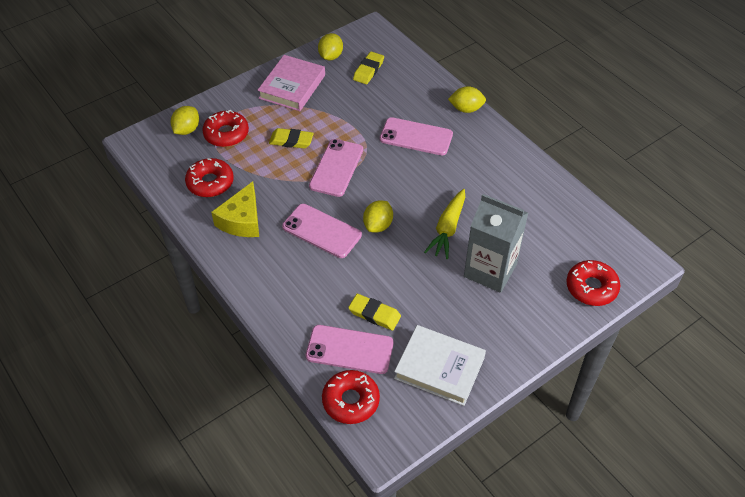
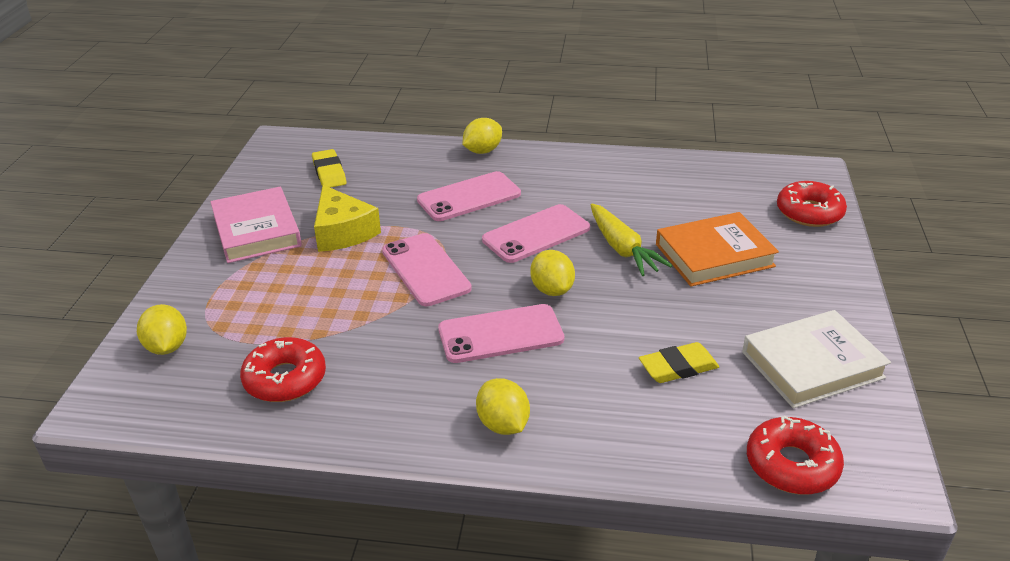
camera: 45 degrees left, 15 degrees down
red donut [202,110,249,147] -> none
yellow cheese [211,181,259,237] -> yellow cheese moved to [314,185,381,252]
yellow eraser [269,128,314,148] -> none
pink phone [306,325,393,374] -> pink phone moved to [482,204,590,263]
yellow lemon [318,33,343,61] -> yellow lemon moved to [476,378,530,435]
grey carton [464,194,528,293] -> orange book [656,212,779,286]

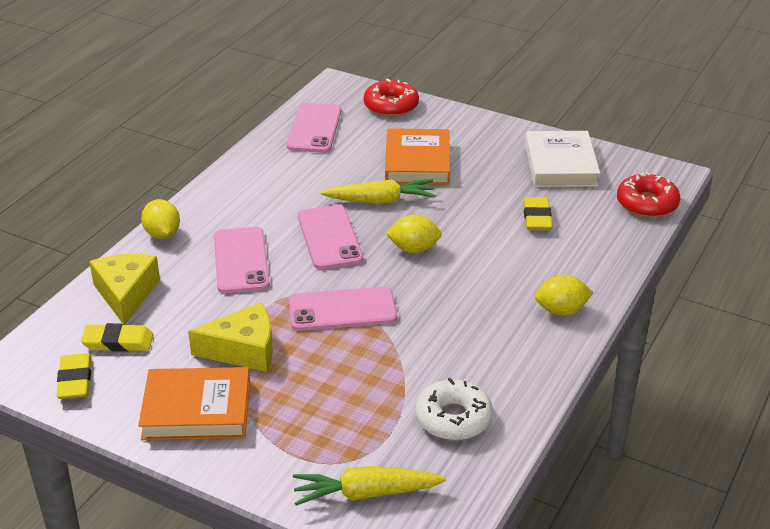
camera: 70 degrees left, 0 degrees up
yellow lemon [137,304,187,355] -> yellow carrot [293,466,446,506]
pink book [210,187,302,263] -> orange book [138,367,250,440]
red donut [240,337,326,402] -> white donut [415,378,493,440]
pink phone [438,304,564,363] -> pink phone moved to [287,103,341,153]
none -> yellow eraser [57,353,91,399]
none -> yellow cheese [89,254,160,325]

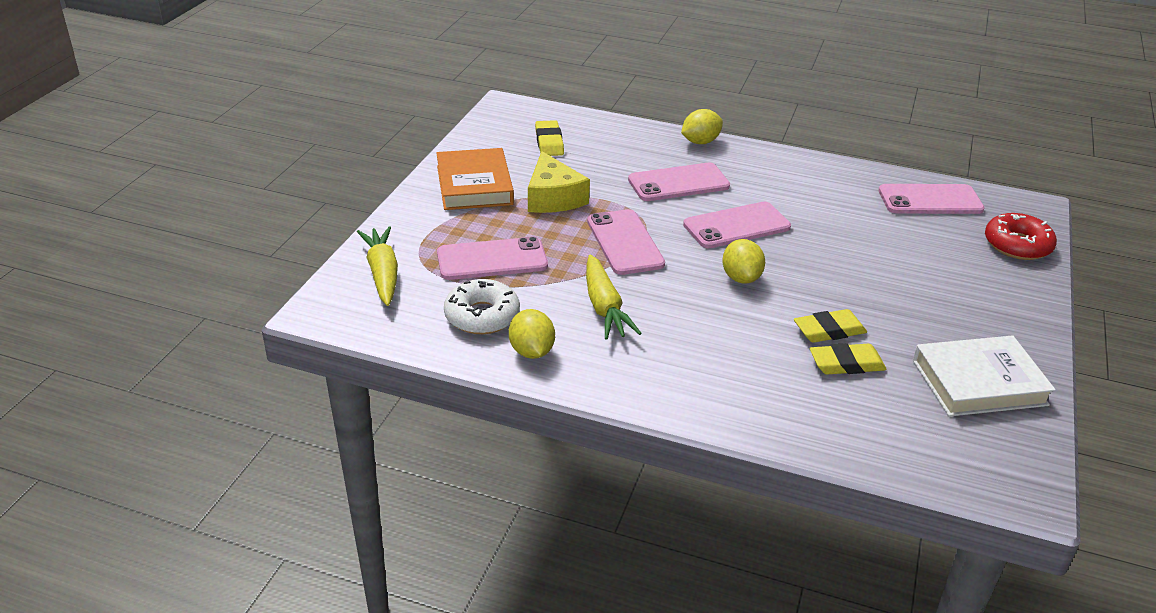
camera: 80 degrees right, 0 degrees up
yellow eraser [57,353,91,399] -> yellow eraser moved to [794,309,867,343]
yellow cheese [89,254,160,325] -> none
yellow carrot [321,179,436,204] -> yellow carrot moved to [586,255,642,340]
orange book [385,128,450,185] -> none
yellow lemon [535,275,593,316] -> yellow lemon moved to [509,309,555,359]
red donut [617,172,680,218] -> none
none -> pink phone [437,236,548,280]

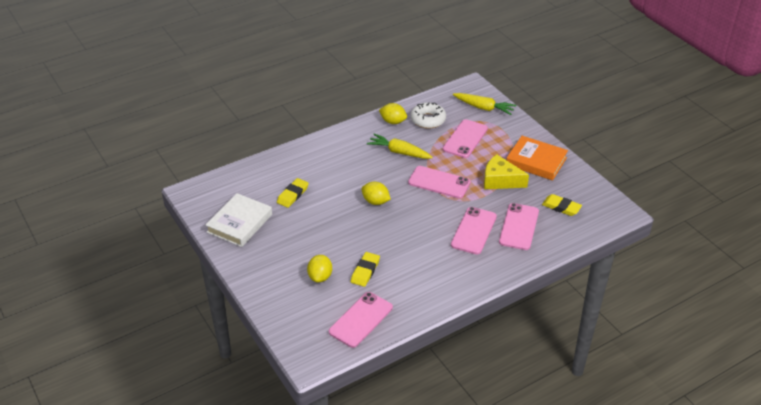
camera: 130 degrees right, 5 degrees up
yellow lemon [681,109,723,144] -> yellow lemon moved to [307,255,332,283]
pink phone [683,202,791,248] -> pink phone moved to [499,203,539,250]
yellow eraser [794,309,867,343] -> yellow eraser moved to [351,252,380,287]
red donut [985,213,1057,260] -> none

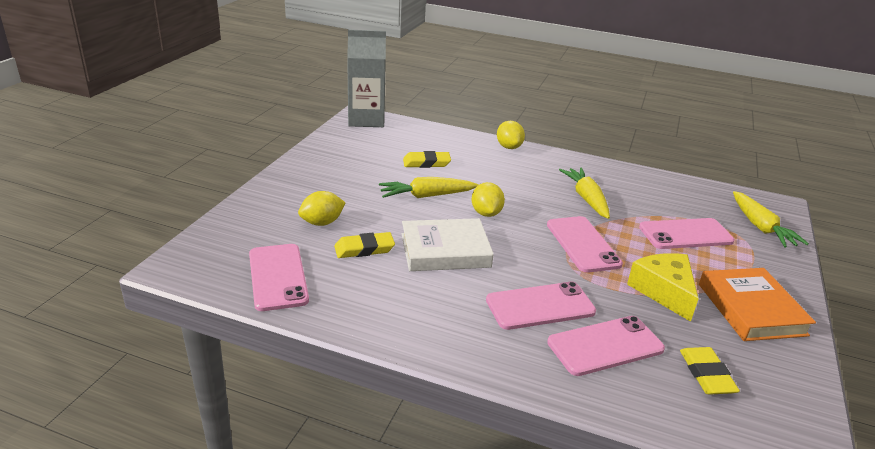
camera: 50 degrees right, 10 degrees down
white book [205,193,272,247] -> white book moved to [402,218,494,271]
pink phone [329,292,393,348] -> pink phone turned 75 degrees clockwise [249,244,309,311]
yellow lemon [379,103,407,124] -> yellow lemon moved to [497,121,525,149]
white donut [410,102,446,129] -> none
none -> grey carton [347,29,386,127]
none -> yellow carrot [379,177,479,198]

